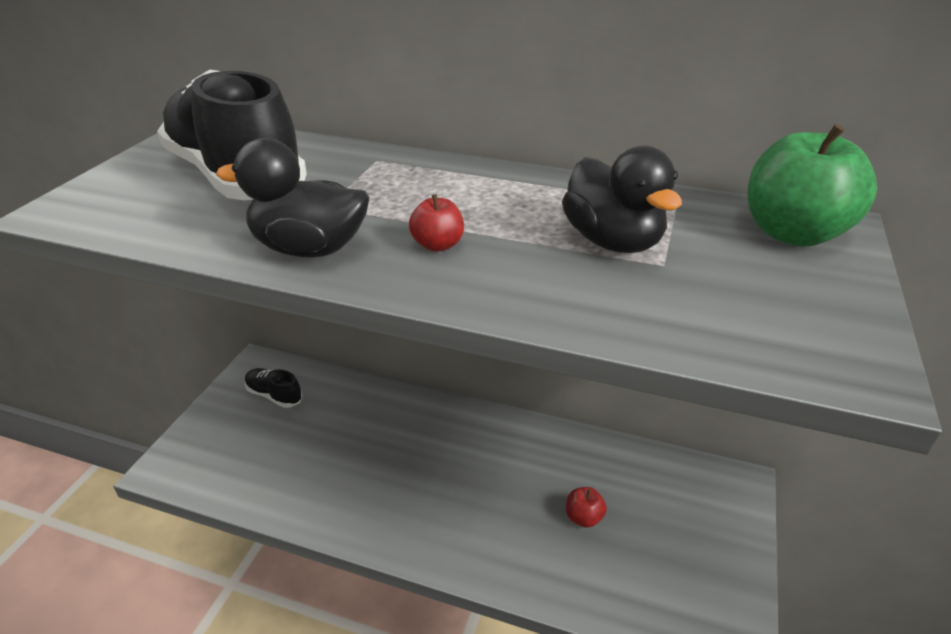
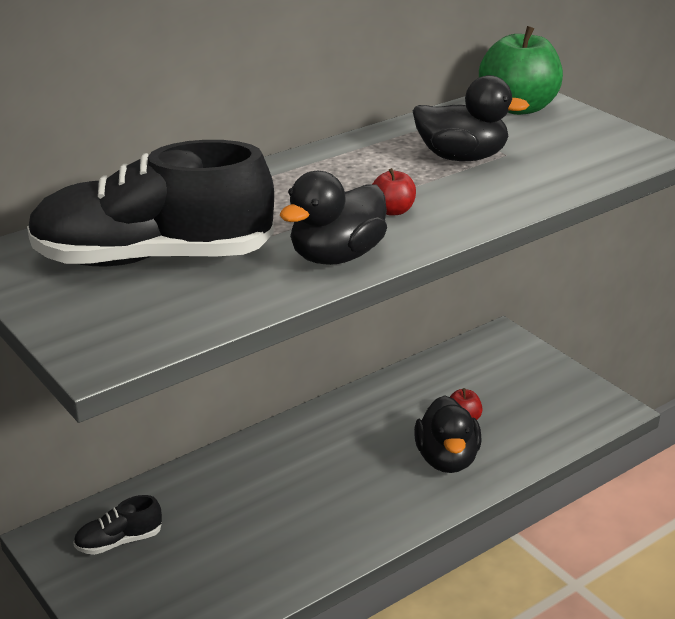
camera: 55 degrees left, 5 degrees down
none -> black duck [414,395,482,473]

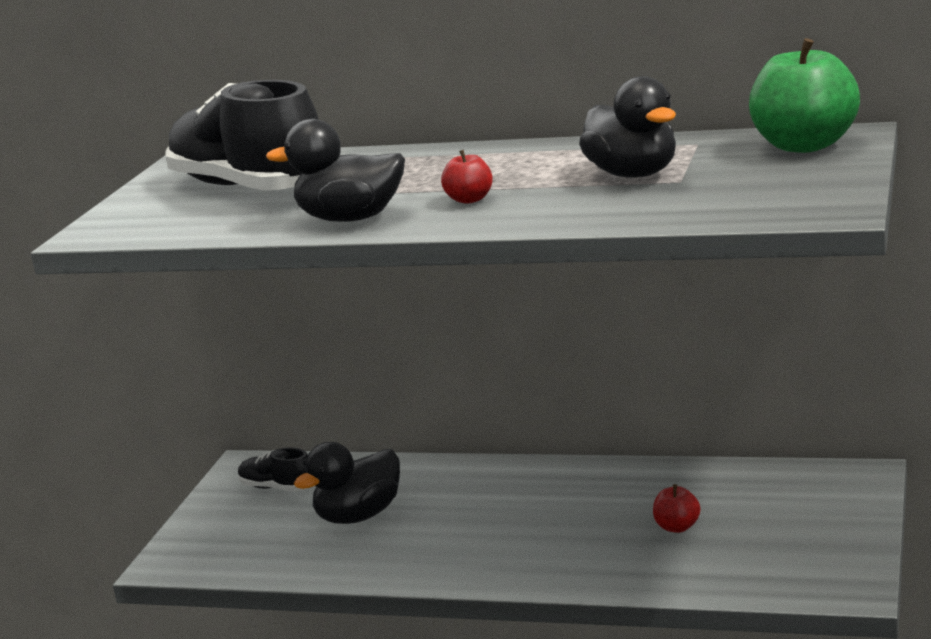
camera: 55 degrees right, 10 degrees down
black duck [414,395,482,473] -> black duck moved to [294,442,400,524]

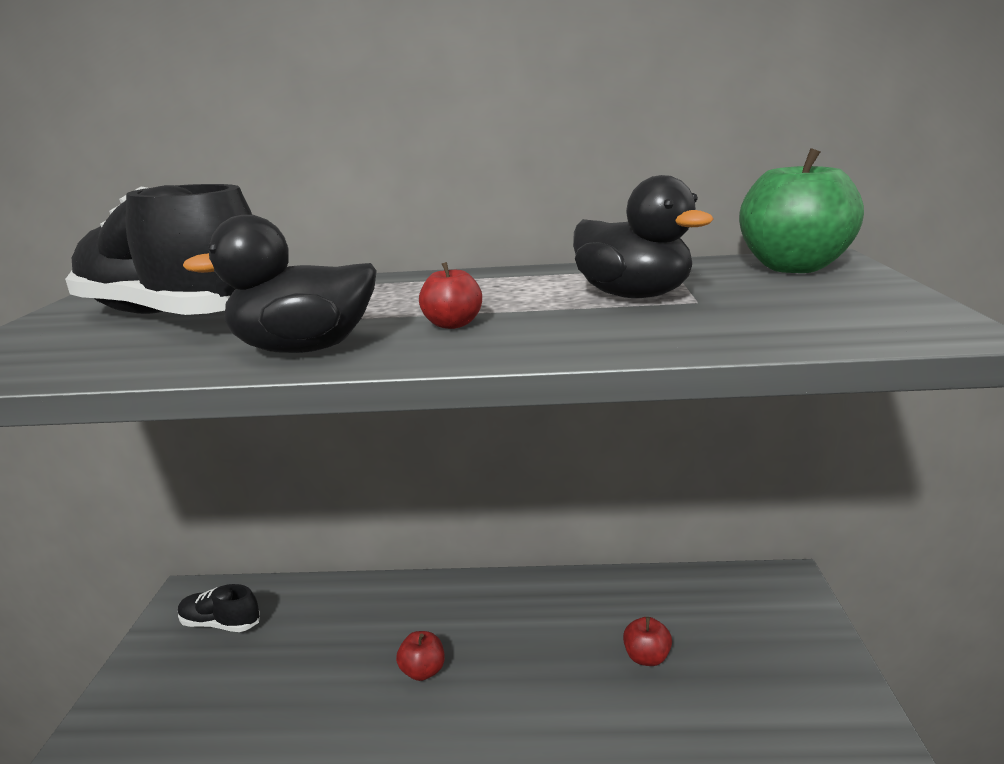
camera: 15 degrees left, 0 degrees up
black duck [294,442,400,524] -> none
none -> red apple [396,631,445,681]

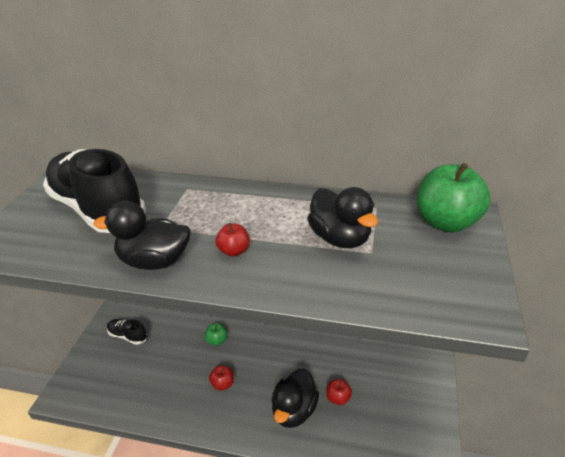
camera: 10 degrees right, 15 degrees up
none -> green apple [205,323,228,346]
none -> black duck [271,368,319,428]

